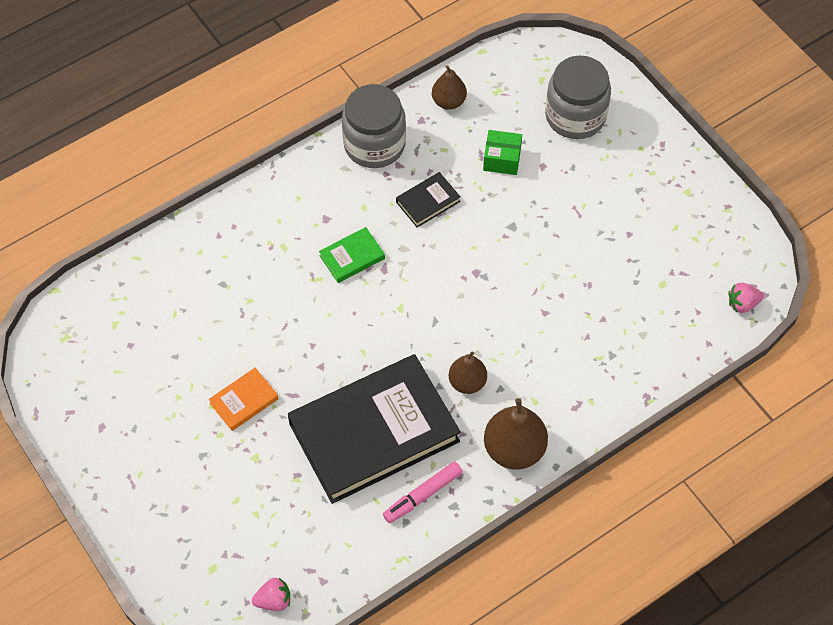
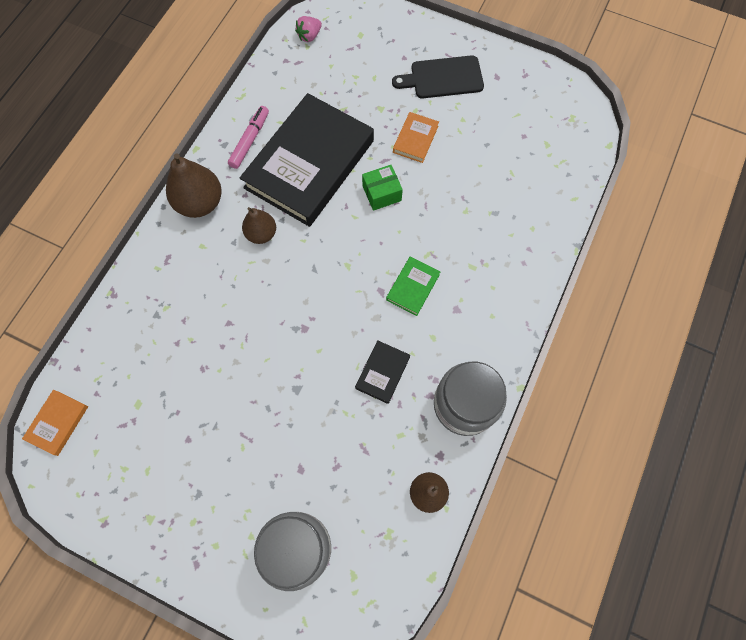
camera: 150 degrees right, 10 degrees up
green box [483,130,522,175] -> green box moved to [362,165,403,211]
pink strawberry [728,283,764,313] -> orange book [22,390,88,456]
none -> black cutting board [392,55,484,98]

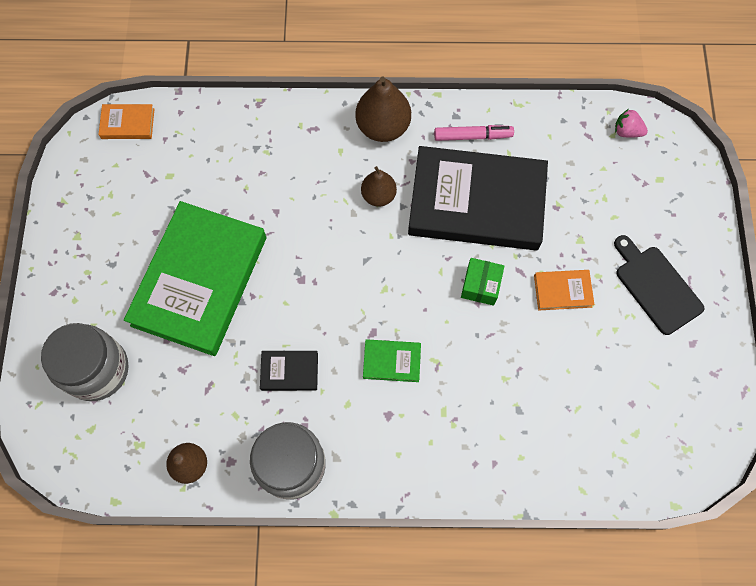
camera: 65 degrees right, 0 degrees up
green box [362,165,403,211] -> green box turned 60 degrees clockwise [461,258,504,306]
none -> green book [124,201,266,356]

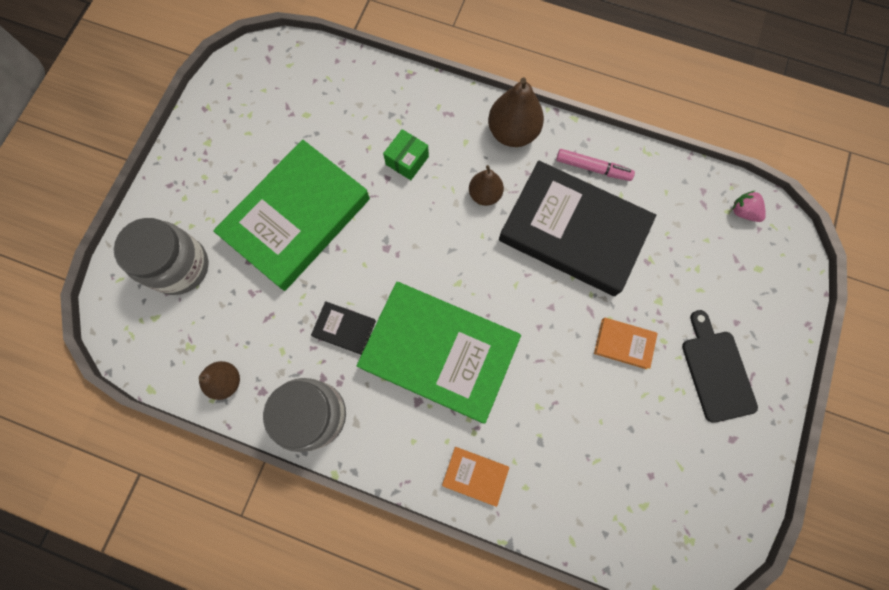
camera: 20 degrees right, 5 degrees up
orange book [98,104,154,139] -> orange book moved to [442,447,509,507]
green book [363,339,421,382] -> green book [357,282,521,424], size x2.47
green box [461,258,504,306] -> green box moved to [383,129,429,180]

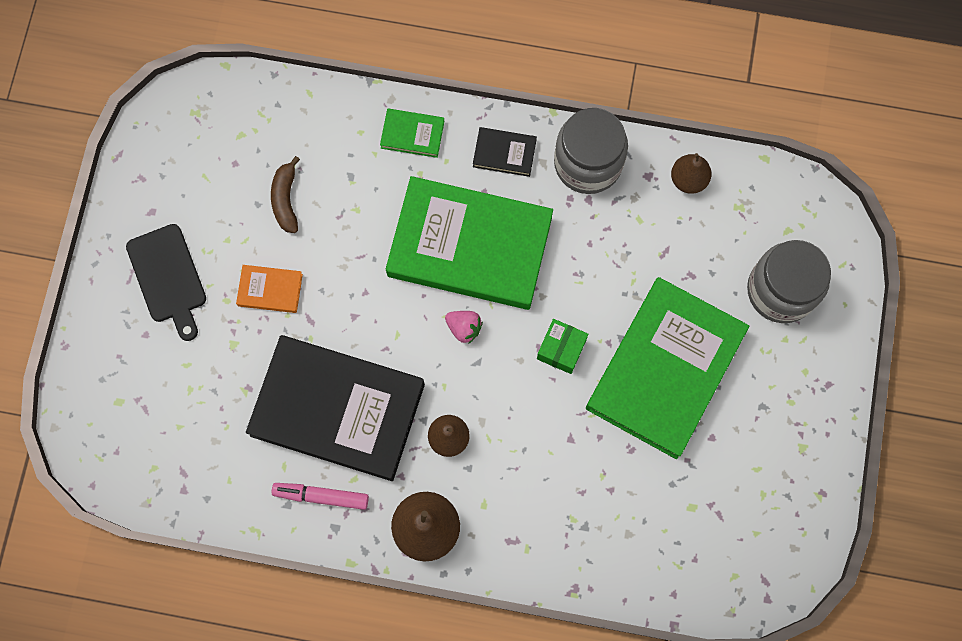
camera: 170 degrees right, 0 degrees up
black book [311,301,376,355] -> black book moved to [473,127,537,177]
green box [383,129,429,180] -> green box moved to [537,319,588,374]
orange book [442,447,509,507] -> green book [380,108,444,158]
pink strawberry [732,191,766,222] -> pink strawberry moved to [445,311,483,344]
none -> brown banana [271,156,300,233]

